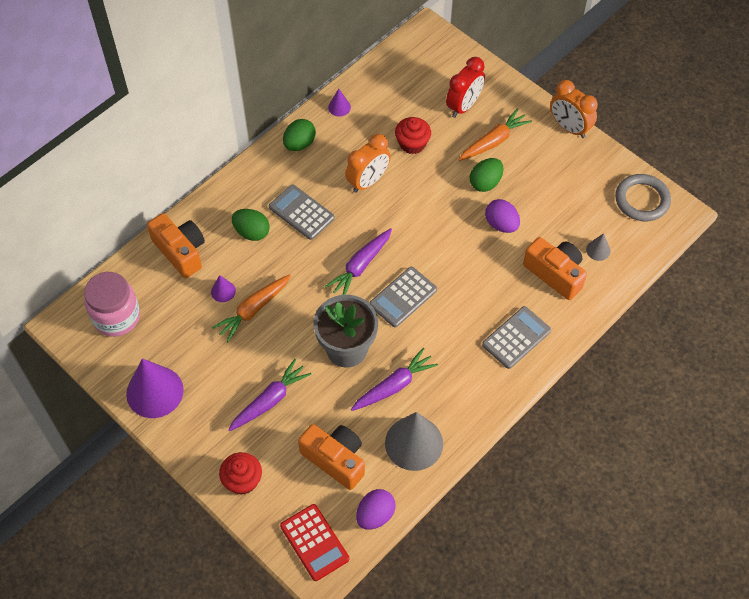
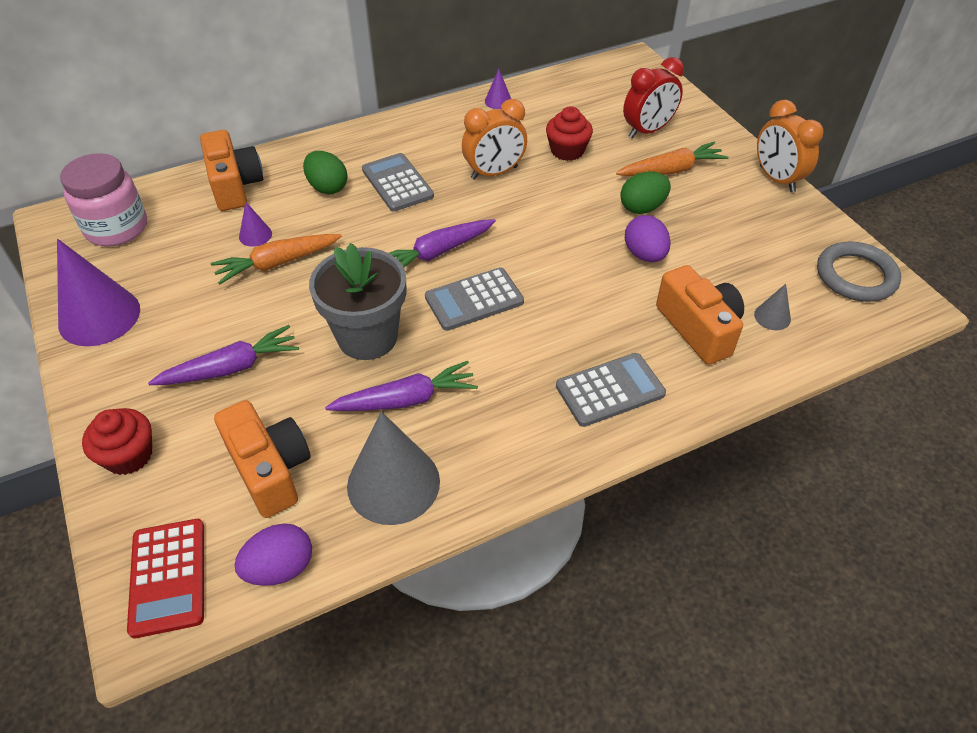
camera: 20 degrees right, 10 degrees down
green egg [283,119,316,151] -> none

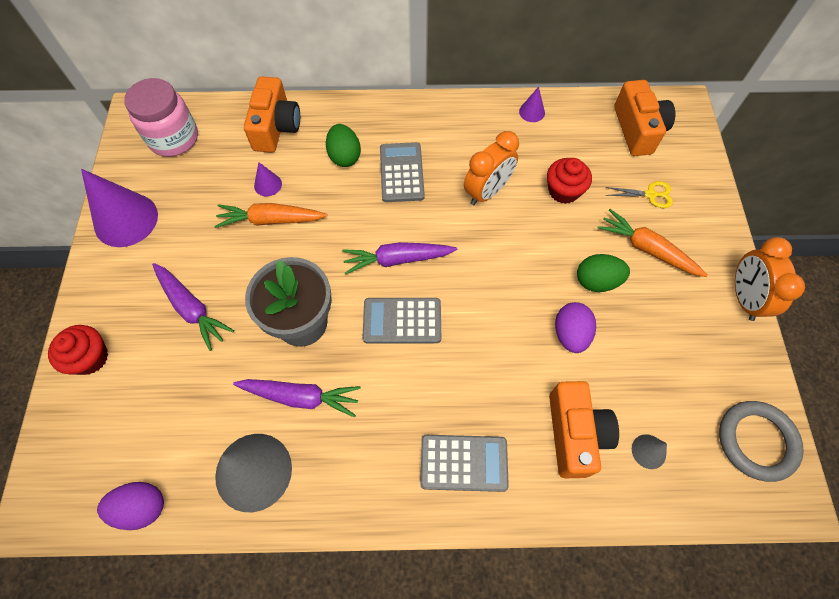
camera: 25 degrees right, 15 degrees up
red calculator [127,519,204,638] -> none
purple carrot [148,325,299,385] -> purple carrot turned 45 degrees clockwise [152,263,234,351]
orange camera [214,400,311,518] -> orange camera moved to [614,80,675,156]
orange clock [462,99,527,180] -> orange clock turned 45 degrees counterclockwise [464,131,519,205]
orange carrot [616,142,728,176] -> orange carrot turned 150 degrees counterclockwise [598,209,708,277]
red clock [623,57,684,138] -> yellow scissors [605,181,673,208]

